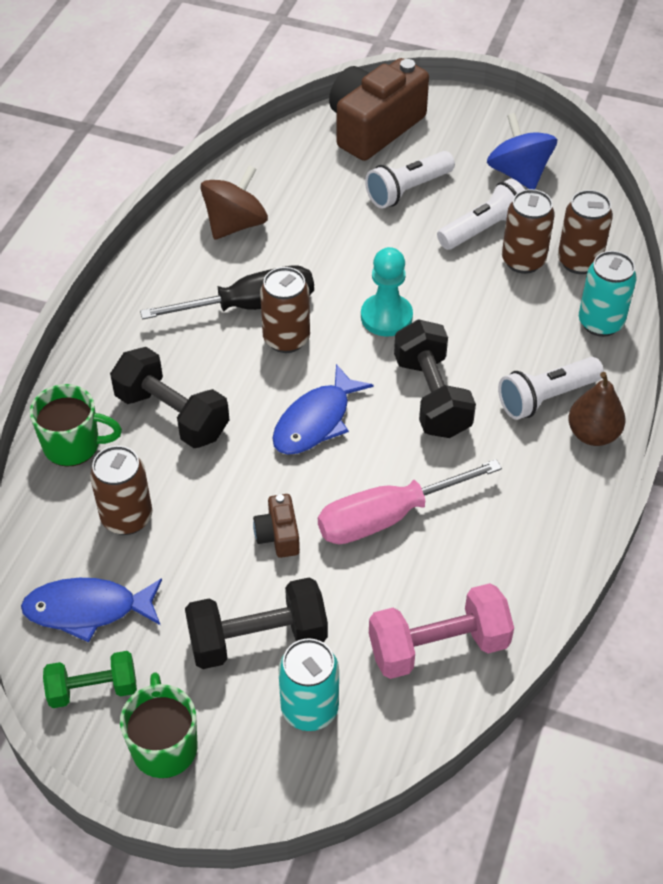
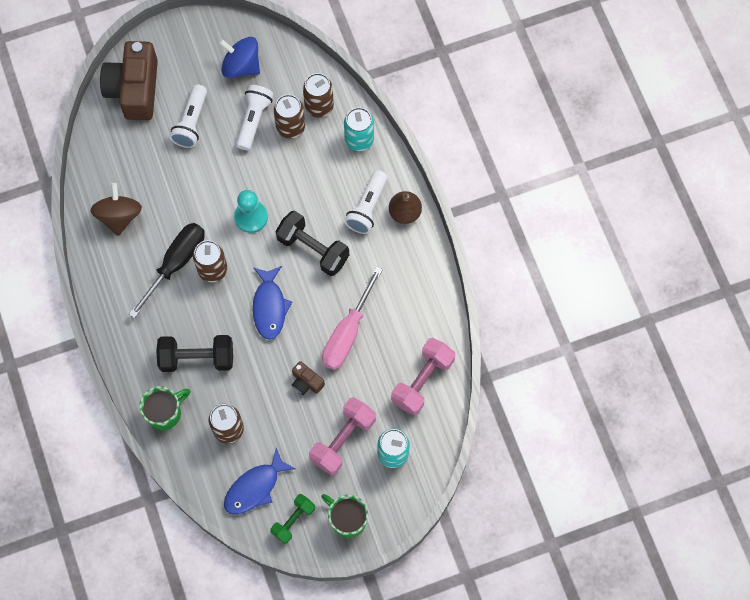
camera: 40 degrees left, 20 degrees up
black dumbbell [185,577,328,669] -> pink dumbbell [309,397,376,475]

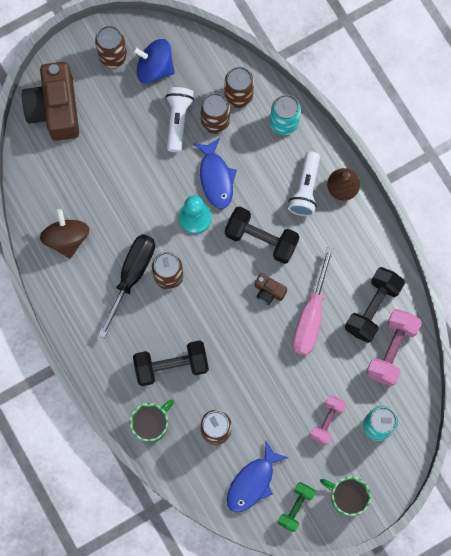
camera: 10 degrees left, 5 degrees up
white flashlight [170,84,207,148] -> none
blue fish [253,266,292,340] -> blue fish moved to [193,138,237,209]
brown camera [292,361,325,395] -> brown camera moved to [255,273,287,305]
pink dumbbell [309,397,376,475] -> pink dumbbell [310,395,347,445], size x0.64
none -> brown can [95,26,127,68]
none -> black dumbbell [345,267,405,343]

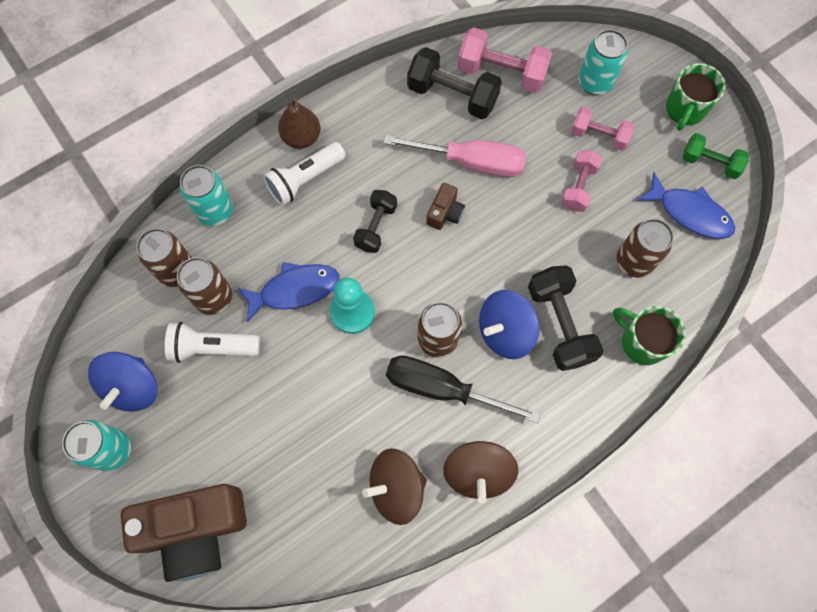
camera: 95 degrees left, 5 degrees down
brown can [95,26,127,68] -> turquoise can [62,420,131,471]
black dumbbell [225,206,299,264] -> black dumbbell [353,190,397,253], size x0.64
white flashlight [288,151,320,216] -> white flashlight turned 135 degrees clockwise [263,142,346,205]
none -> brown spinning top [443,441,518,503]
none -> blue spinning top [479,290,540,359]
none -> pink dumbbell [561,150,603,212]

